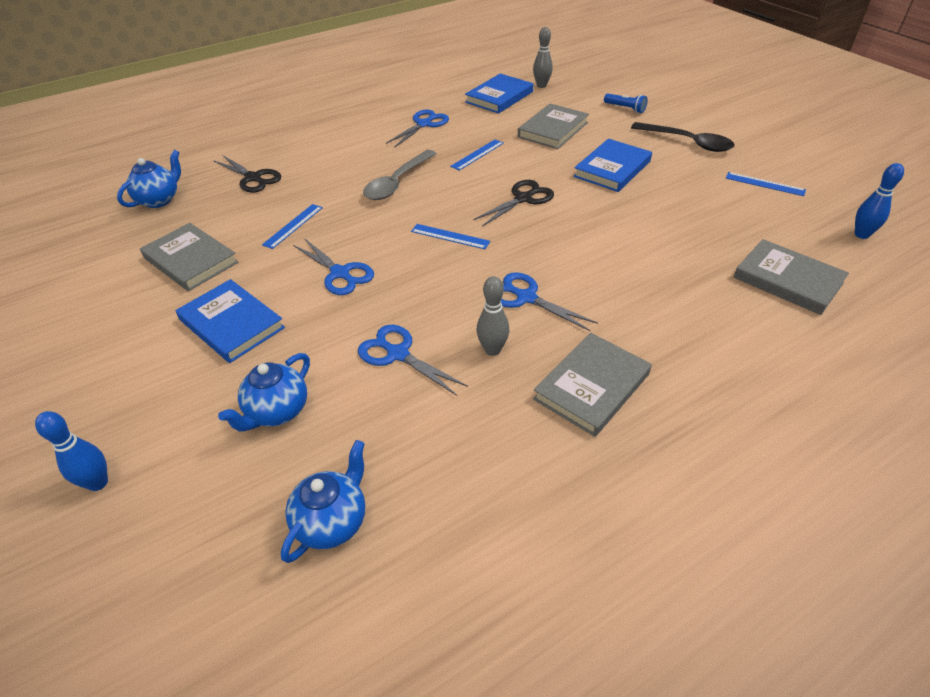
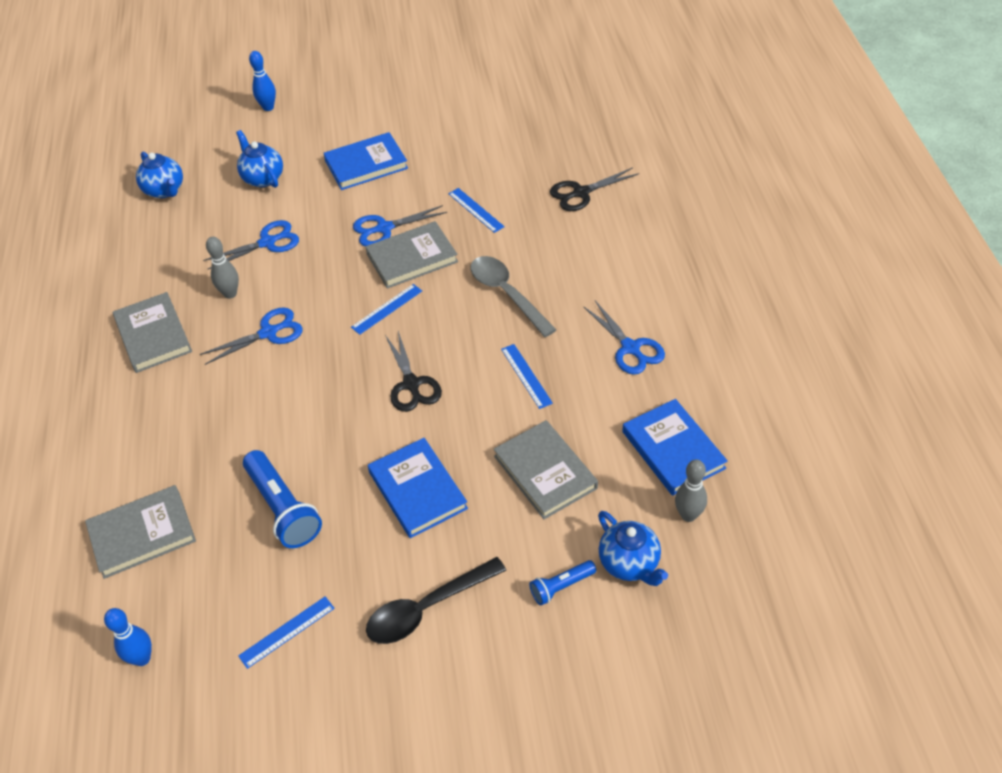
camera: 115 degrees right, 5 degrees up
blue teapot [117,150,181,208] -> blue teapot moved to [598,511,668,586]
grey book [140,223,238,291] -> grey book moved to [365,221,458,289]
none -> blue flashlight [243,450,322,548]

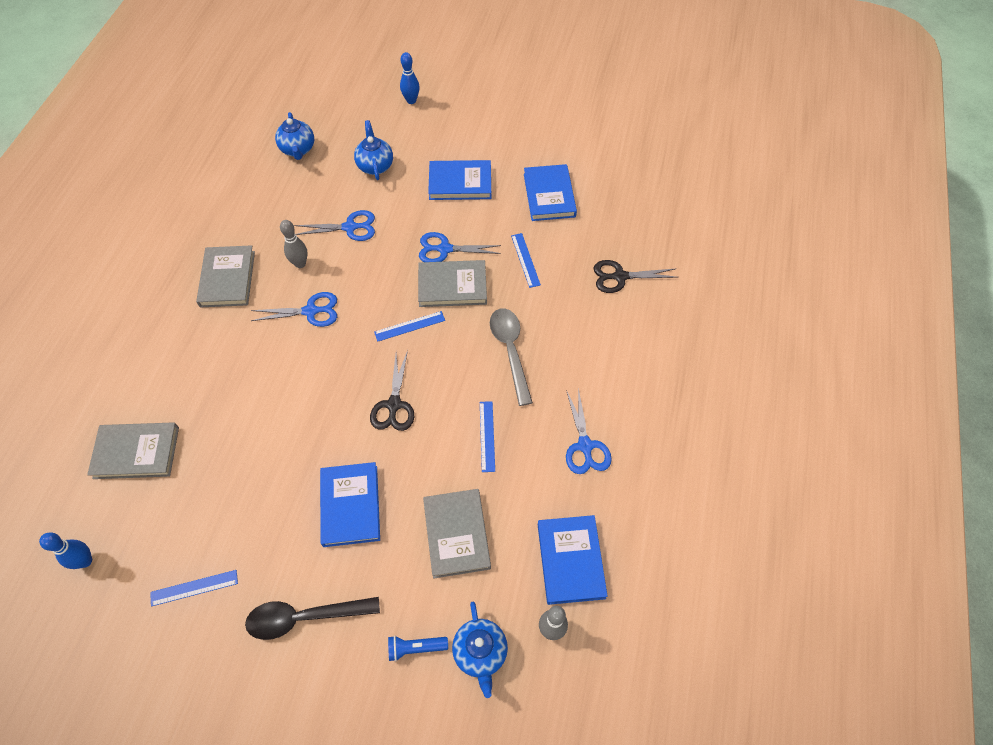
camera: 20 degrees right, 10 degrees up
blue flashlight [243,450,322,548] -> none
none -> blue book [524,164,577,221]

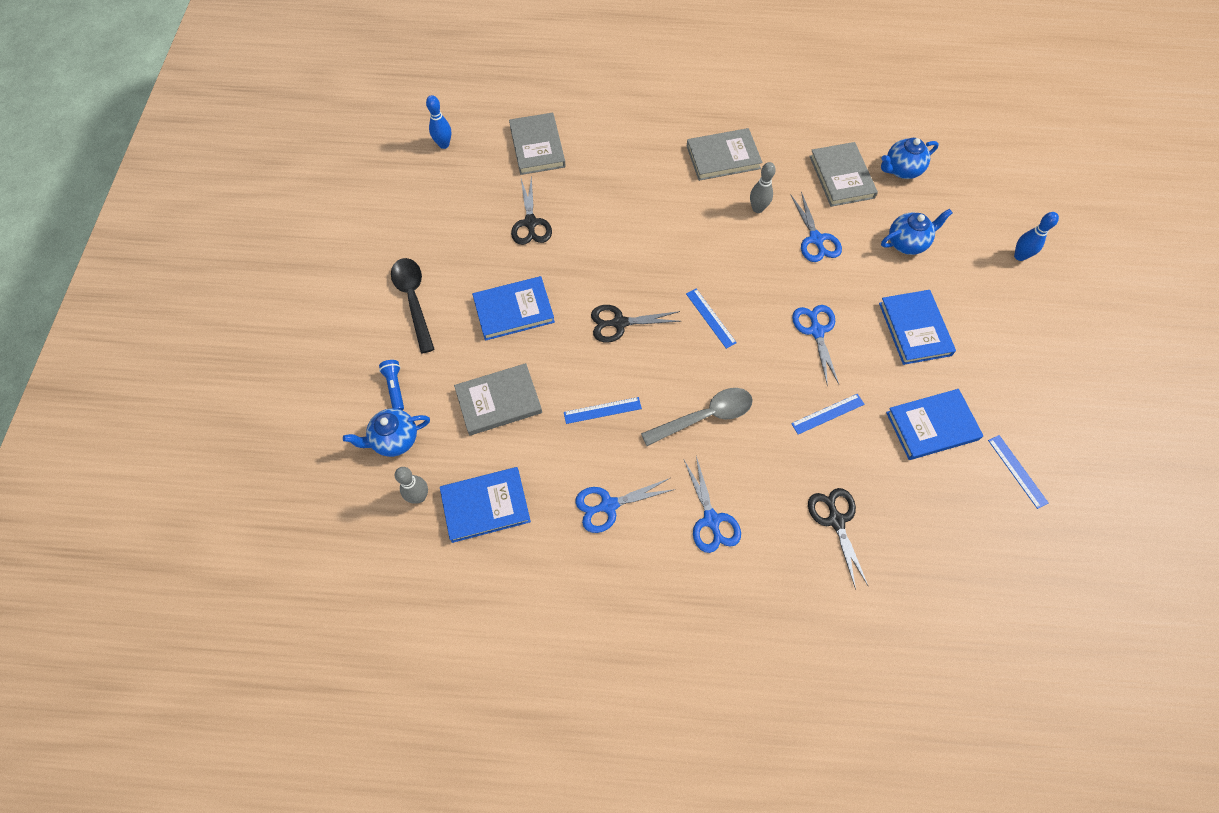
camera: 80 degrees right, 5 degrees up
blue ruler [150,570,238,606] -> blue ruler moved to [988,435,1049,509]
blue scissors [251,292,337,327] -> blue scissors moved to [684,456,741,553]
grey book [418,260,487,307] -> grey book moved to [809,142,878,207]
none -> black scissors [511,175,552,245]

